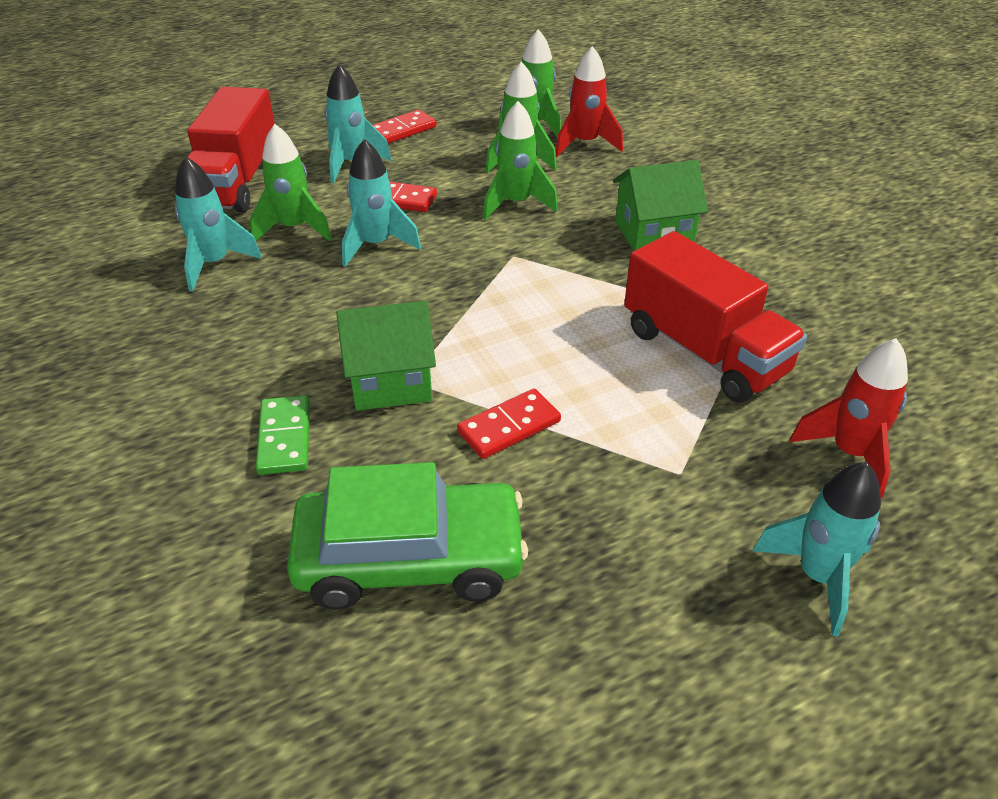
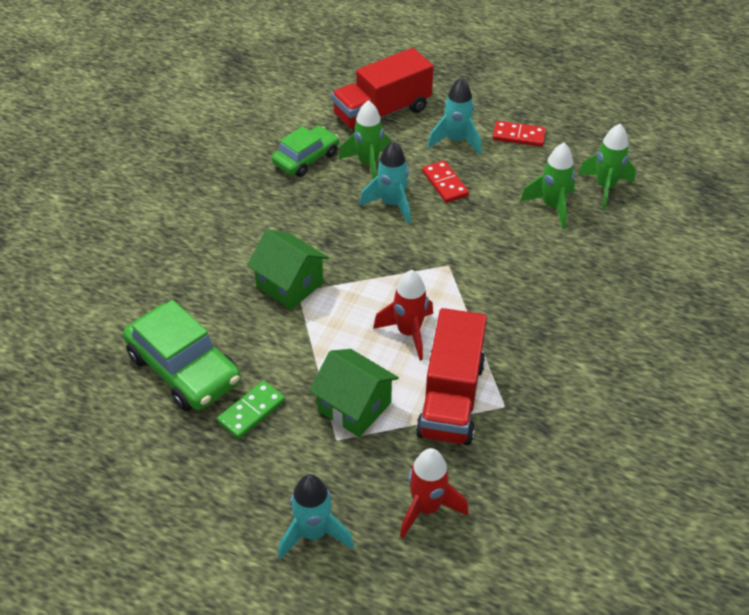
camera: 50 degrees right, 5 degrees up
turquoise rocket [175,157,262,292] -> green car [272,126,339,177]
green domino [256,395,310,475] -> green domino moved to [217,381,285,439]
red domino [457,389,561,459] -> none
green rocket [483,101,558,220] -> none
red rocket [555,46,623,156] -> red rocket moved to [373,270,433,361]
green house [613,160,708,251] -> green house moved to [309,349,399,437]

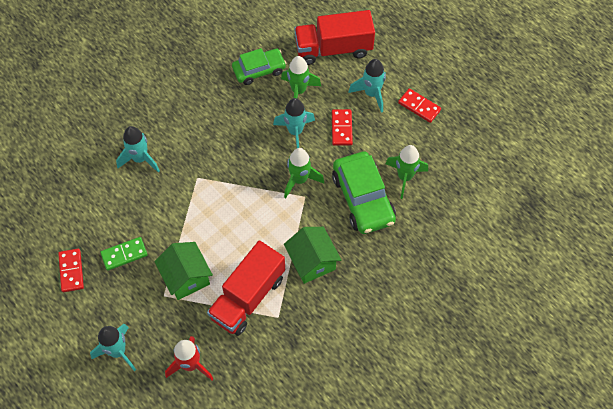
camera: 25 degrees right, 15 degrees up
green car [123,300,241,411] -> green car moved to [332,151,396,234]
green house [247,230,329,310] -> green house moved to [284,227,341,284]
red rocket [373,270,433,361] -> none
green rocket [578,124,636,209] -> green rocket moved to [284,148,324,198]
none -> red domino [58,249,84,292]
none -> turquoise rocket [116,126,160,173]

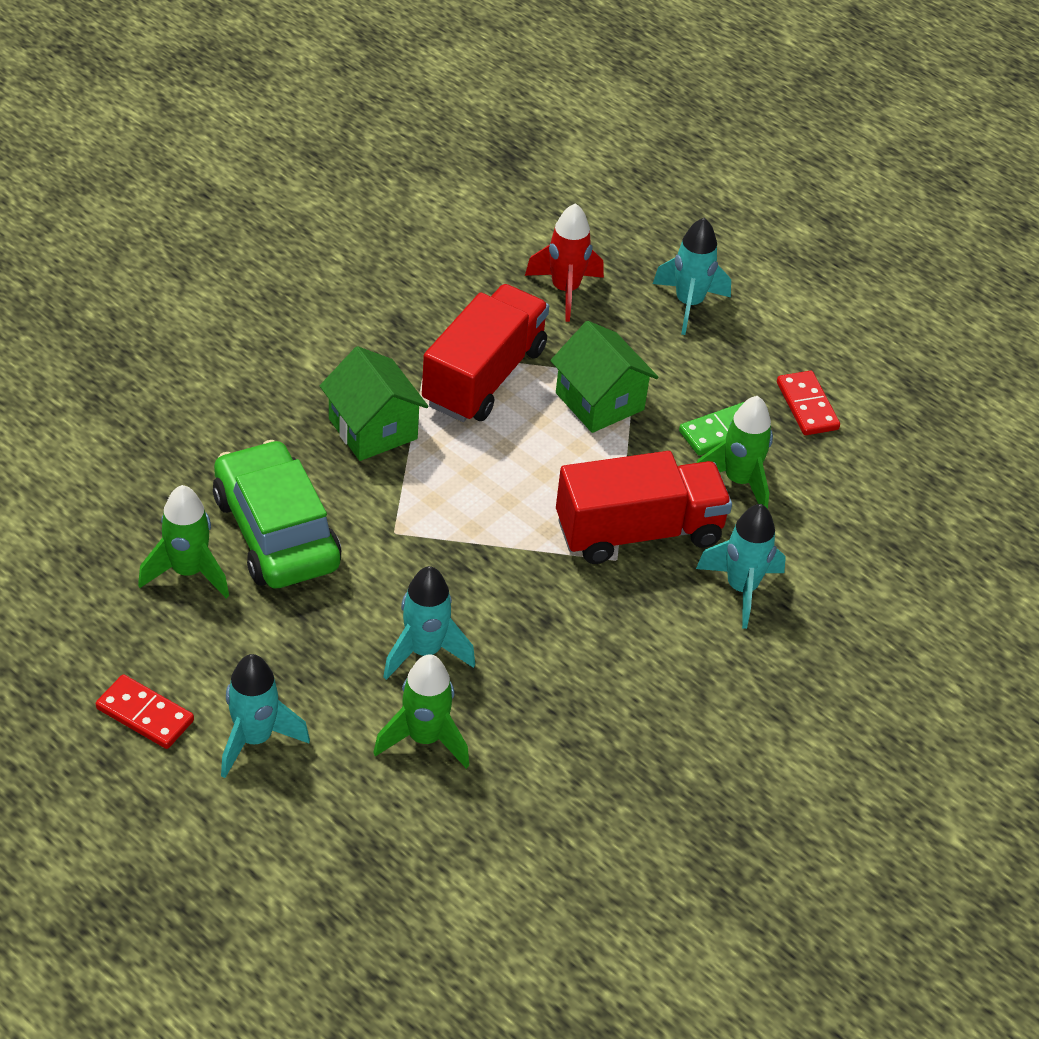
camera: 170 degrees right, 15 degrees down
green car [232,48,286,85] -> none
green rocket [284,148,324,198] -> green rocket moved to [697,396,773,509]
red truck [294,10,375,65] -> red truck moved to [556,451,732,564]
red domino [332,109,353,146] -> none

